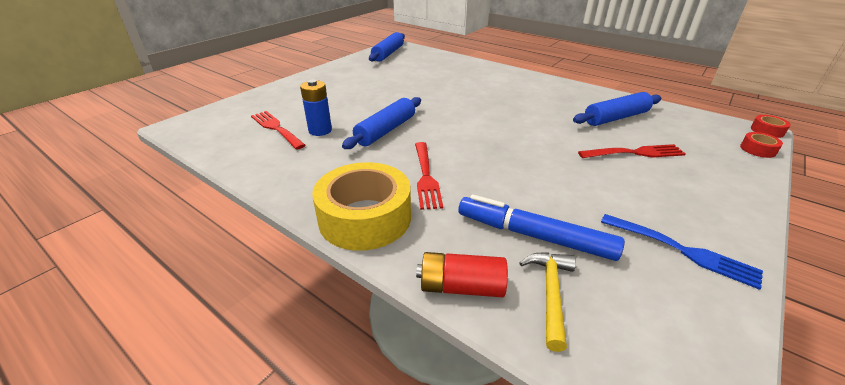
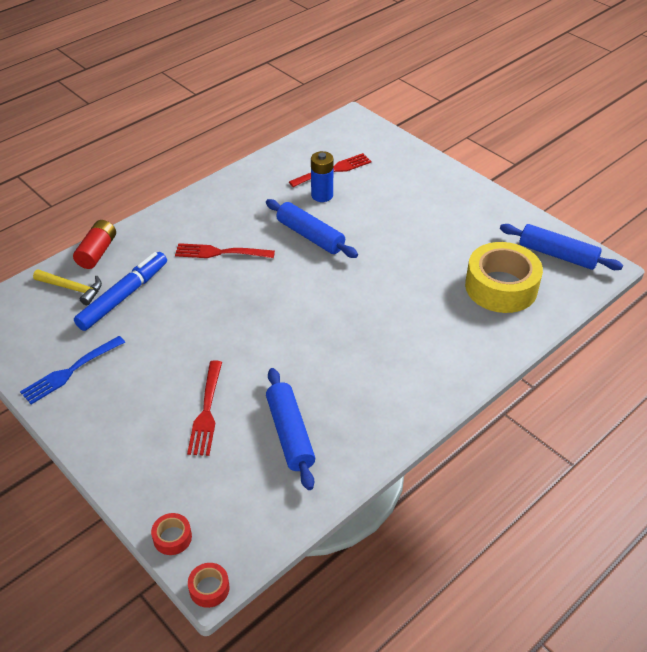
camera: 100 degrees right, 10 degrees up
yellow tape [313,162,411,251] -> yellow tape moved to [465,242,543,313]

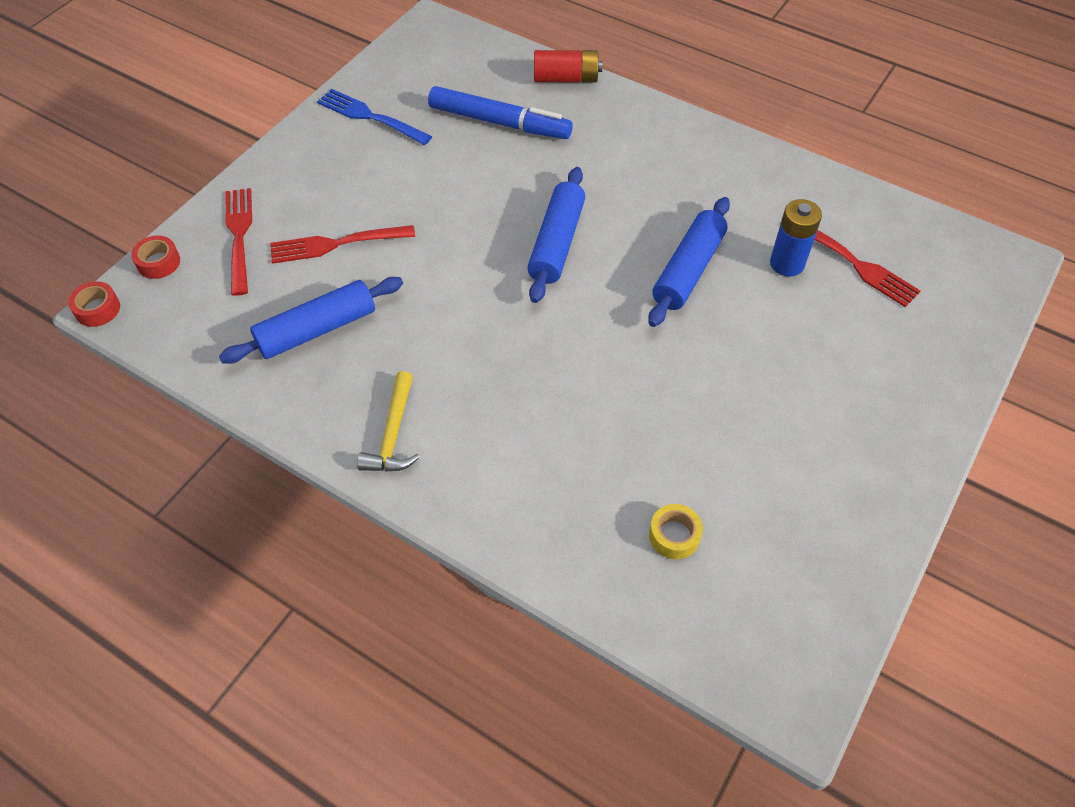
camera: 75 degrees right, 10 degrees up
yellow hammer [33,269,102,305] -> yellow hammer moved to [357,371,420,471]
red fork [175,243,275,258] -> red fork moved to [226,188,252,296]
yellow tape [465,242,543,313] -> yellow tape [649,504,703,559], size x0.41
blue rolling pin [500,224,623,270] -> blue rolling pin moved to [527,167,585,303]

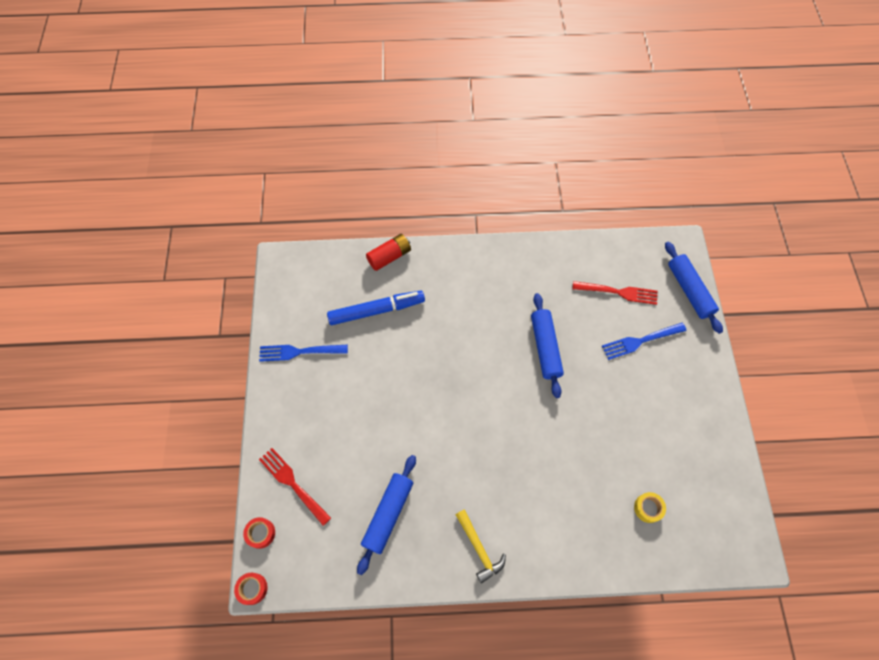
camera: 35 degrees left, 10 degrees up
red fork [270,225,415,264] -> none
blue rolling pin [527,167,585,303] -> blue rolling pin moved to [665,242,723,334]
blue battery [770,199,822,277] -> none
none -> blue fork [602,323,687,360]

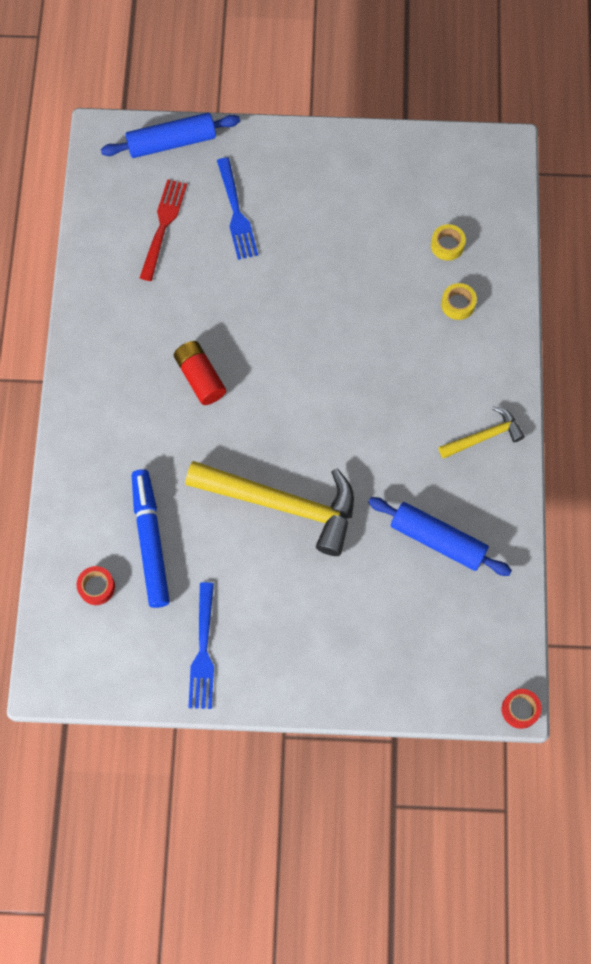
camera: 85 degrees left, 5 degrees up
red tape [243,517,275,549] -> red tape moved to [76,566,115,605]
red fork [259,448,331,526] -> none
red battery [366,234,411,271] -> red battery moved to [174,341,226,405]
blue rolling pin [531,293,564,398] -> none
none -> yellow hammer [185,461,354,556]
none -> yellow tape [441,283,477,320]

